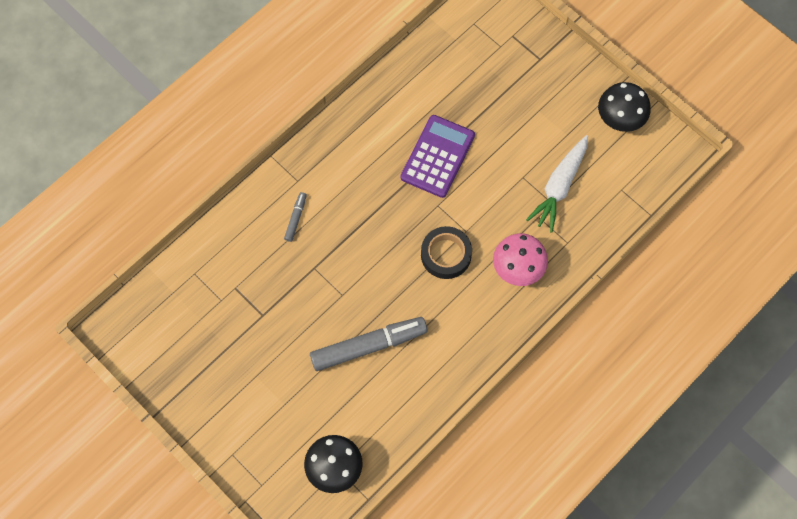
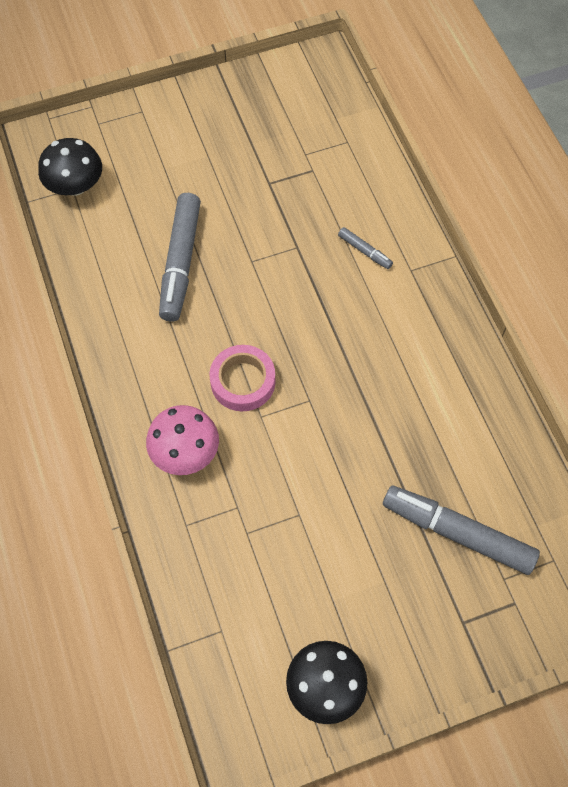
camera: 115 degrees right, 5 degrees down
purple calculator [401,115,475,198] -> none
black tape [421,226,472,279] -> pink tape [209,345,275,411]
white carrot [526,135,588,232] -> none
none -> grey marker [383,485,540,575]

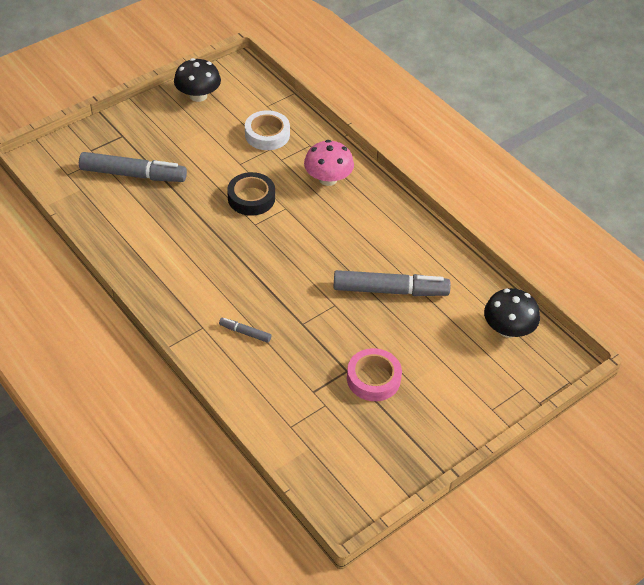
camera: 160 degrees right, 15 degrees down
grey marker [159,193,201,322] -> grey marker turned 105 degrees clockwise [333,270,451,296]
pink tape [209,345,275,411] -> pink tape moved to [347,348,402,401]
none -> black tape [227,172,275,216]
none -> white tape [245,110,290,150]

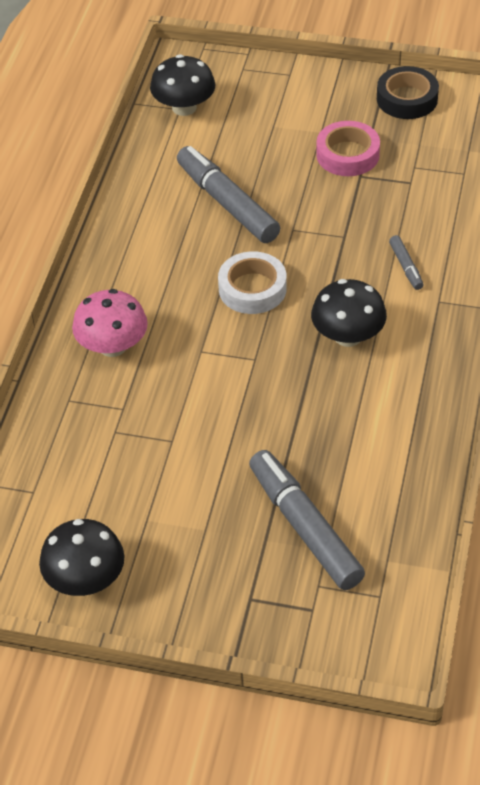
camera: 125 degrees left, 0 degrees up
black tape [227,172,275,216] -> black tape moved to [377,66,439,119]
white tape [245,110,290,150] -> white tape moved to [218,251,287,314]
none -> black mushroom [311,279,387,347]

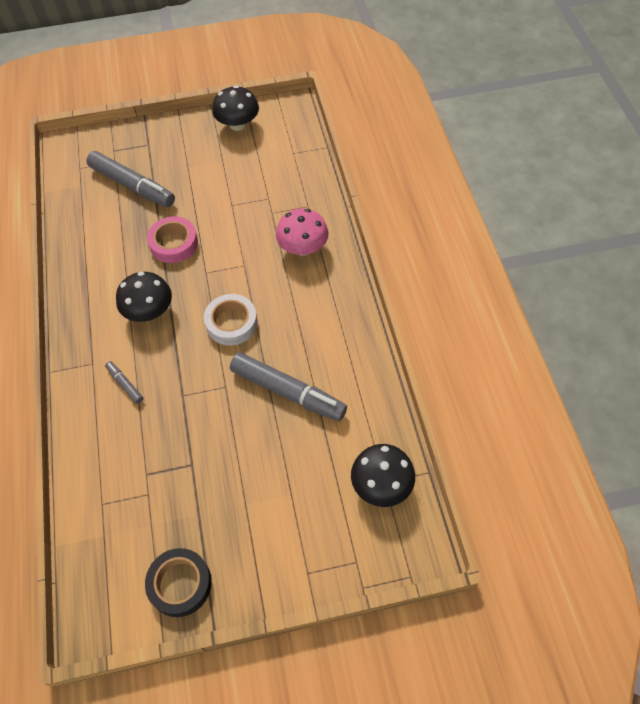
camera: 155 degrees right, 10 degrees up
pink tape [316,121,380,176] -> pink tape moved to [147,216,198,263]

